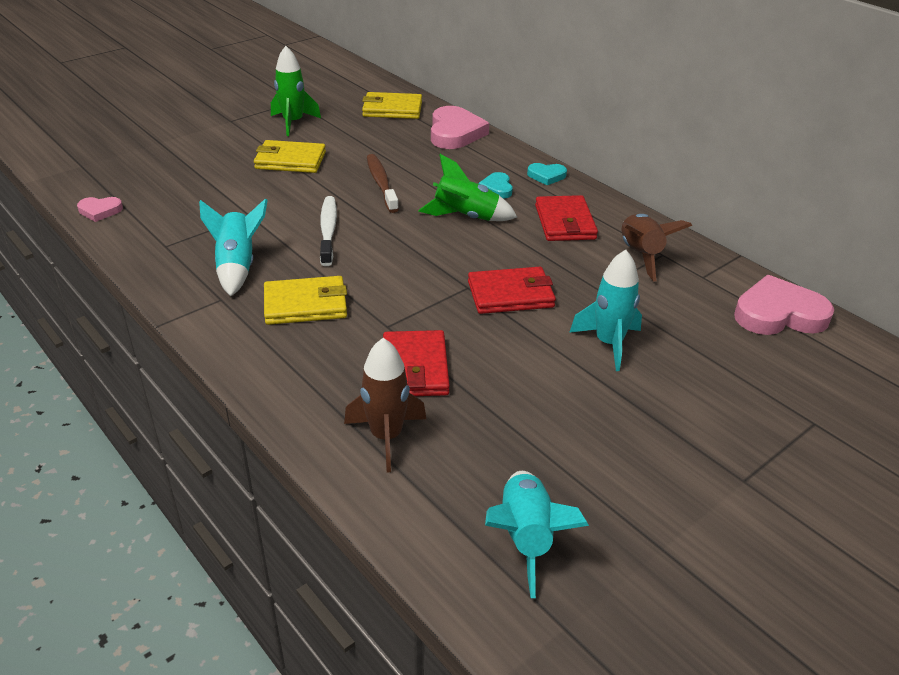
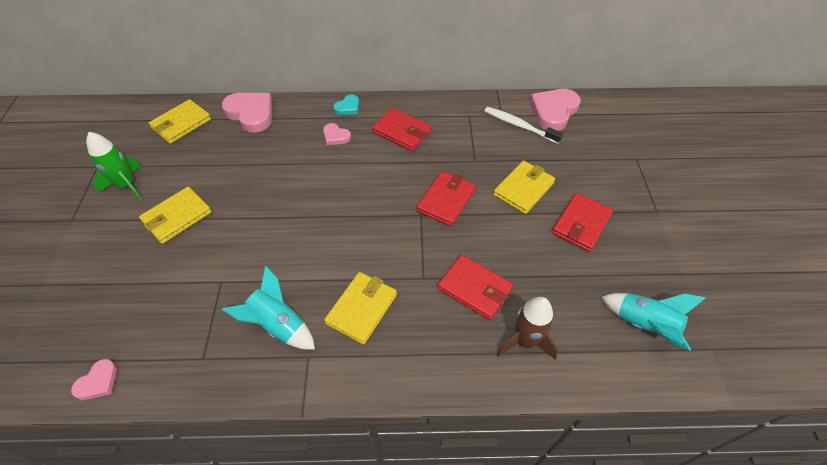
camera: 50 degrees left, 15 degrees up
white toothbrush [320,196,337,266] -> white toothbrush moved to [484,107,563,144]
brown toothbrush [367,154,399,213] -> none
green rocket [419,154,517,221] -> none
turquoise heart [478,172,513,199] -> pink heart [323,123,351,145]
turquoise rocket [569,250,642,371] -> yellow wallet [493,161,555,214]
brown rocket [622,214,692,281] -> none
none -> red wallet [552,193,613,252]

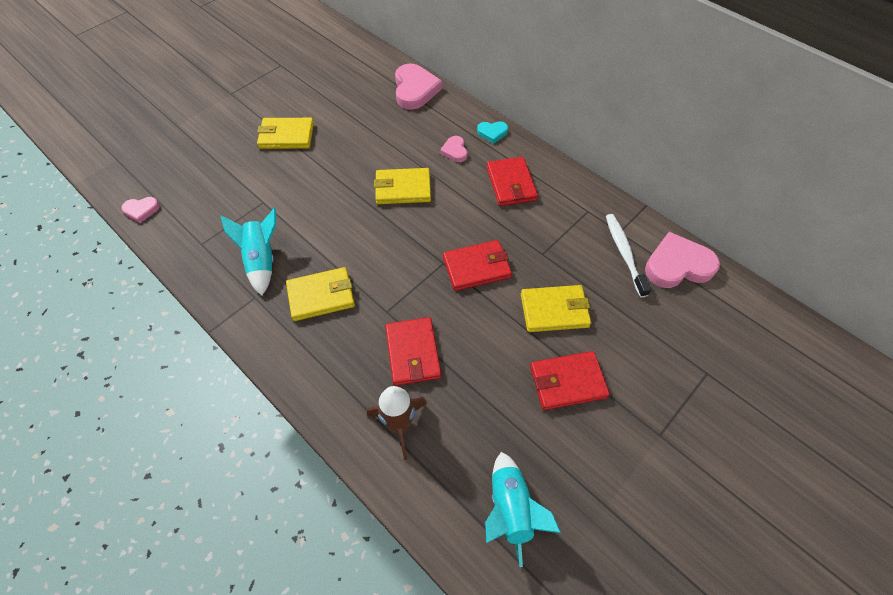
camera: 45 degrees right, 5 degrees up
green rocket [86,132,142,200] -> none
yellow wallet [149,99,211,144] -> yellow wallet moved to [374,168,431,204]

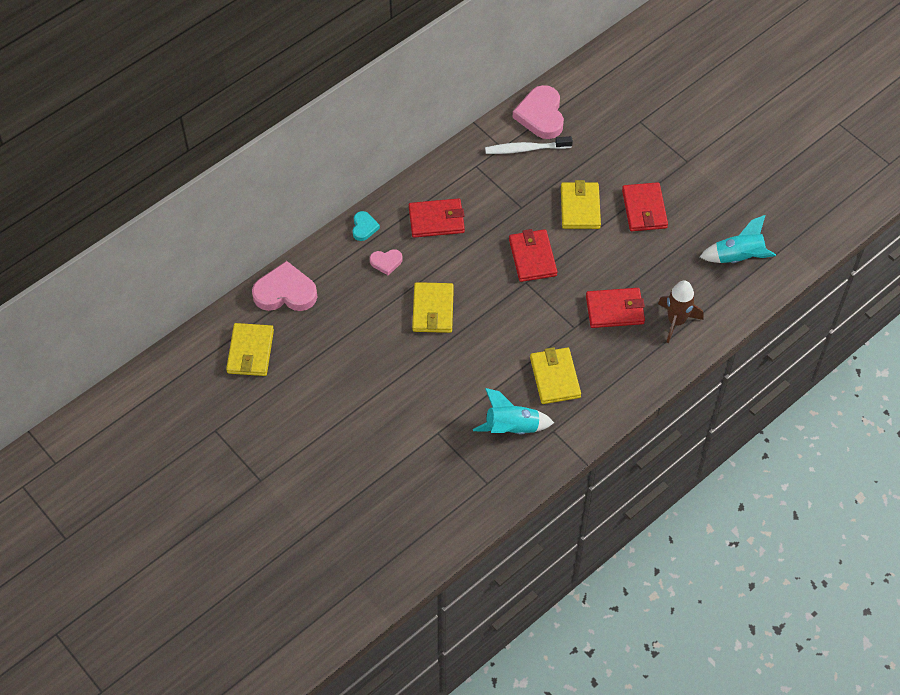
camera: 85 degrees left, 0 degrees up
pink heart [121,197,160,223] -> none
yellow wallet [257,118,314,149] -> yellow wallet moved to [226,323,274,376]

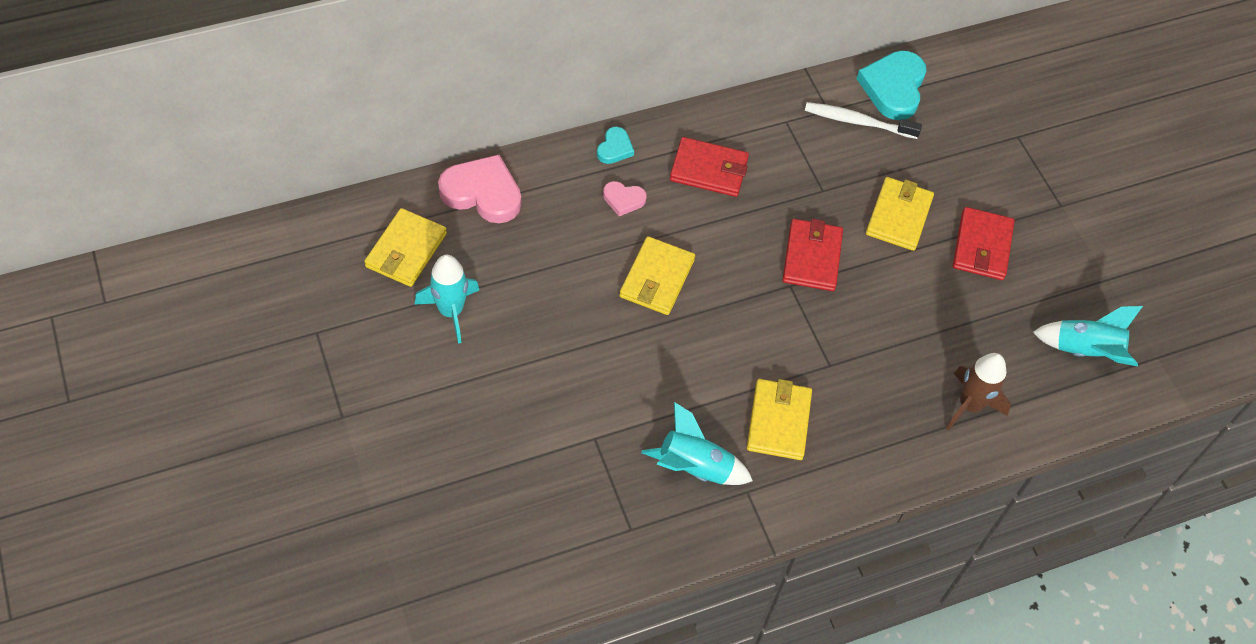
camera: 15 degrees right, 0 degrees up
pink heart [513,85,564,139] -> turquoise heart [857,51,926,120]
red wallet [586,288,645,328] -> none
none -> turquoise rocket [415,255,479,344]

